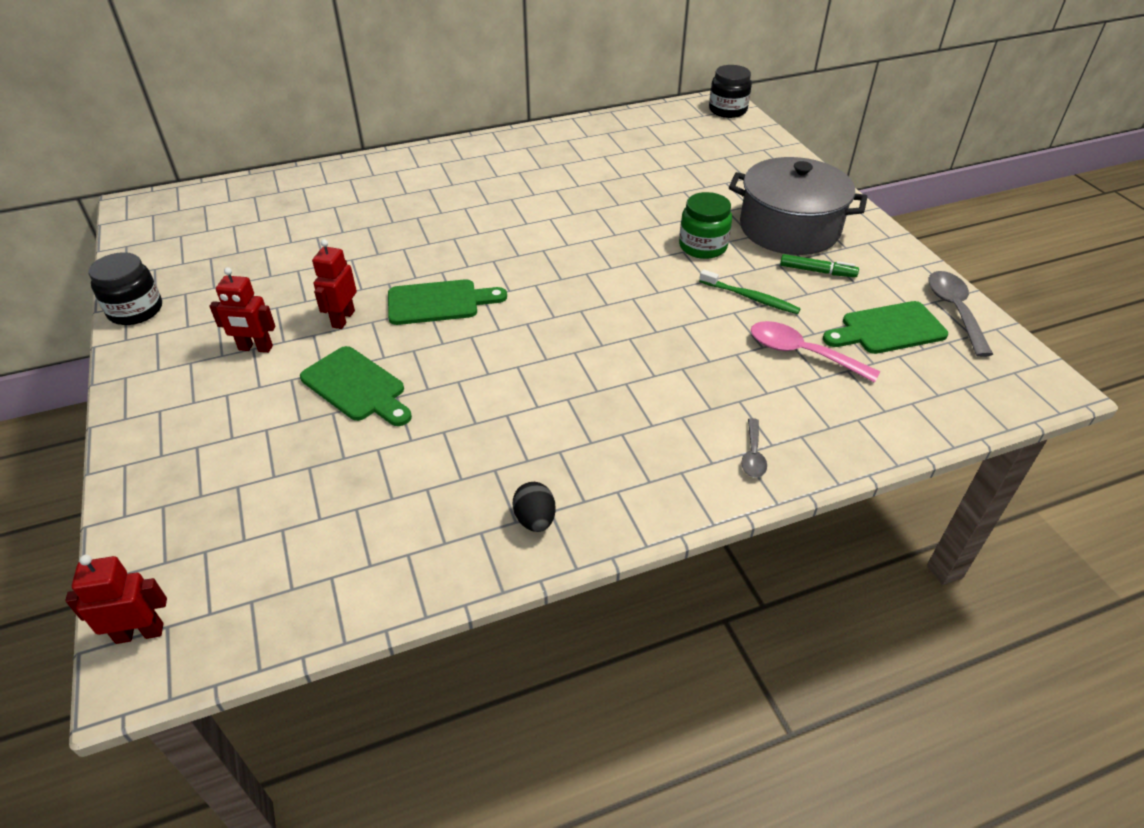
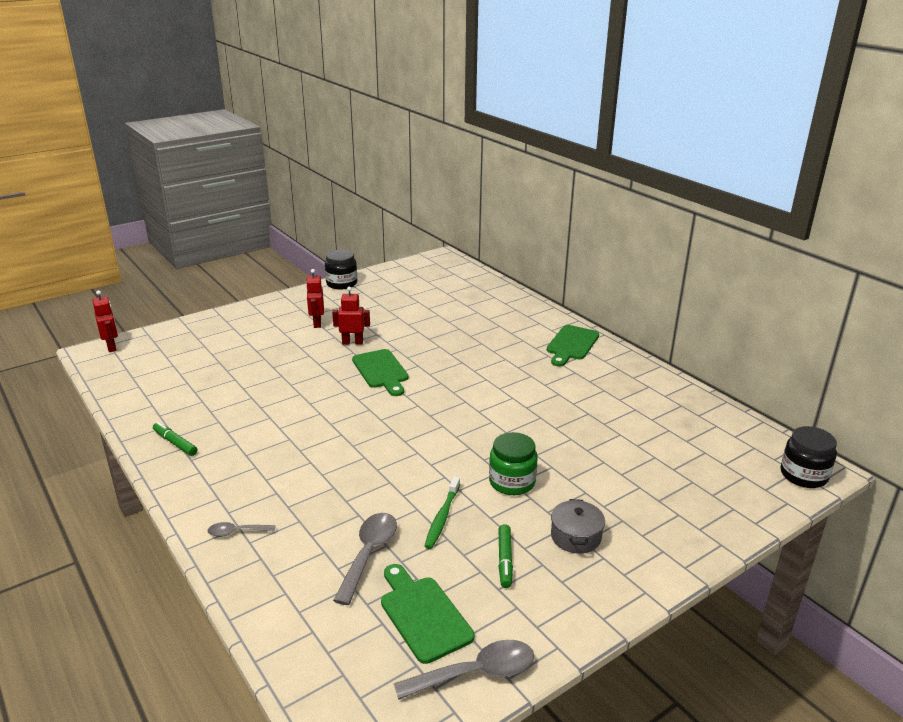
camera: 75 degrees right, 15 degrees down
green cutting board [300,346,412,426] -> green cutting board moved to [547,325,599,367]
black egg [513,482,556,532] -> green marker [153,422,198,456]
grey pot [729,157,867,255] -> grey pot [551,499,605,554], size x0.47
pink spoon [751,321,880,383] -> grey spoon [333,513,397,605]

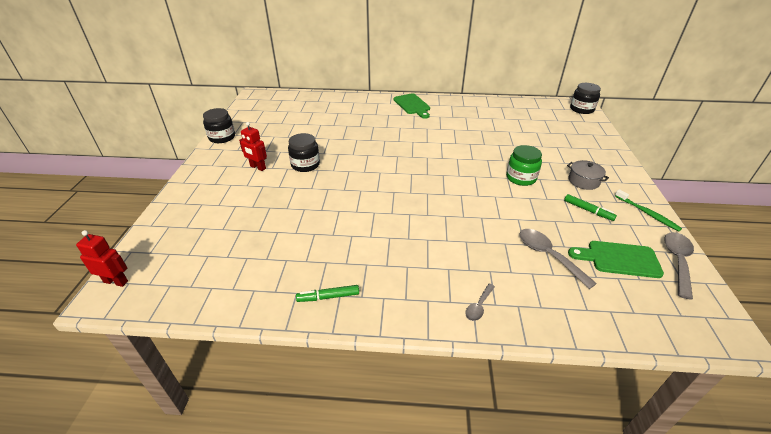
camera: 50 degrees left, 10 degrees up
red robot [332,287,370,345] -> black jar [288,133,320,172]
green cutting board [352,349,409,396] -> none
green toothbrush [424,477,460,549] -> green toothbrush moved to [615,189,682,231]

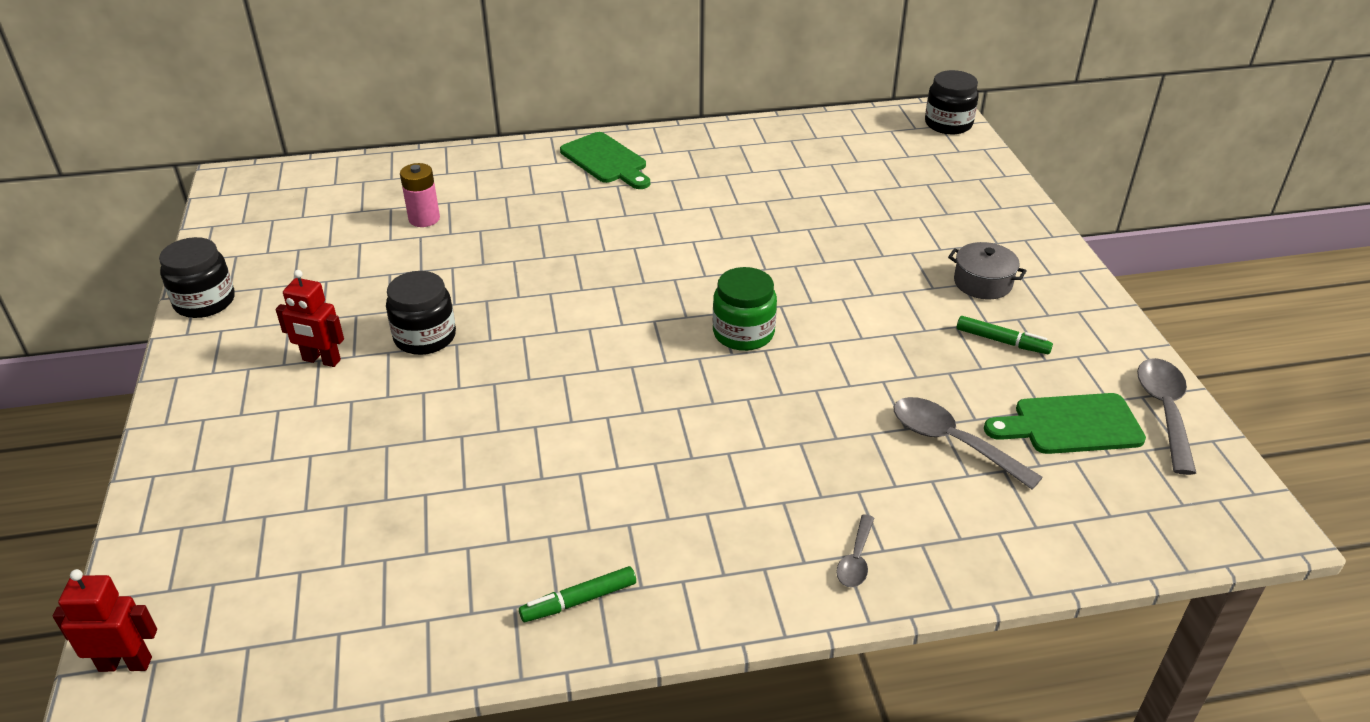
camera: 15 degrees left, 0 degrees up
green jar [506,145,542,186] -> green jar moved to [713,267,777,351]
green toothbrush [615,189,682,231] -> none
none -> pink battery [400,163,440,227]

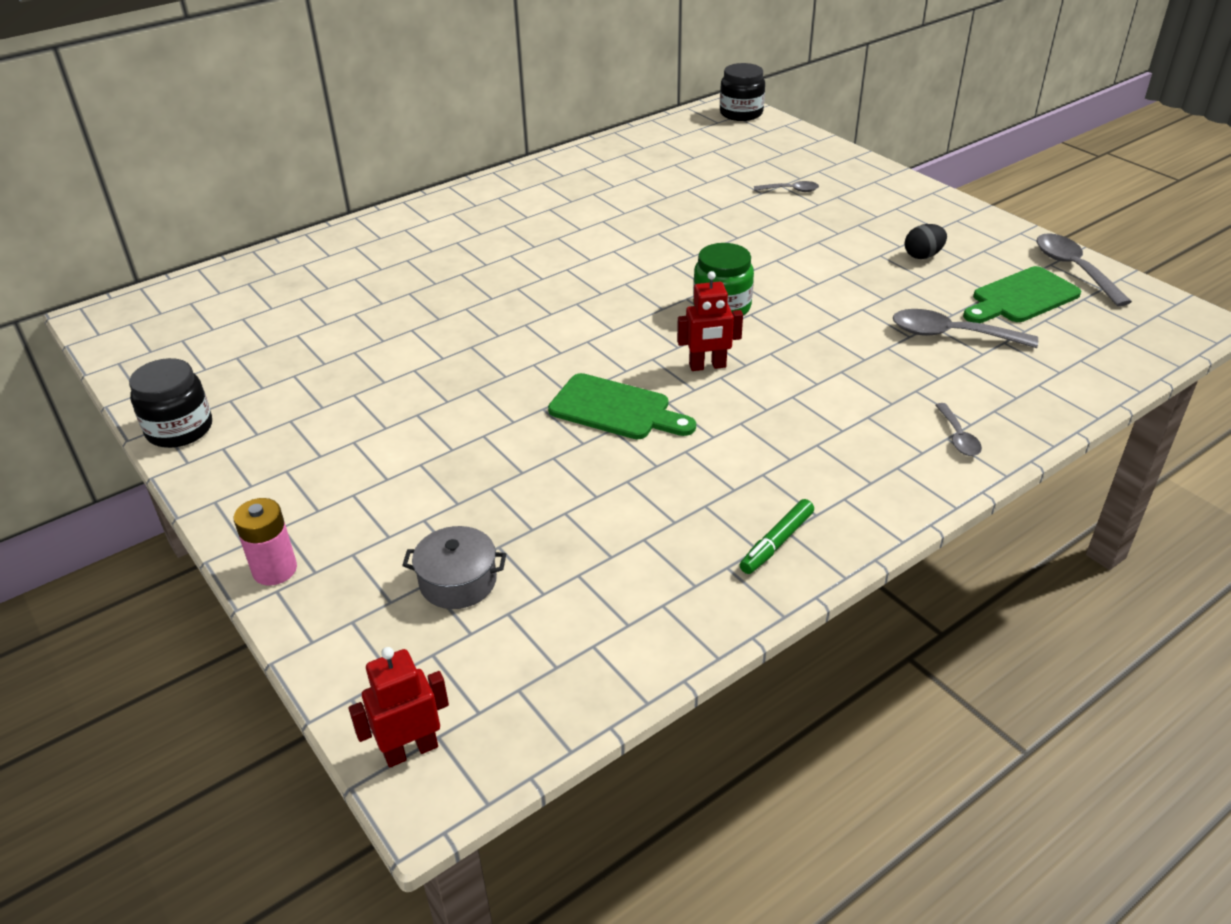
camera: 25 degrees left, 0 degrees up
red robot [276,270,344,367] -> red robot moved to [677,271,743,371]
black jar [386,271,456,355] -> none
pink battery [400,163,440,227] -> pink battery moved to [234,498,297,585]
green cutting board [560,132,650,189] -> green cutting board moved to [548,373,696,439]
grey pot [948,242,1027,299] -> grey pot moved to [402,526,506,609]
green marker [957,316,1053,354] -> black egg [905,224,947,259]
none -> grey spoon [754,181,819,192]

